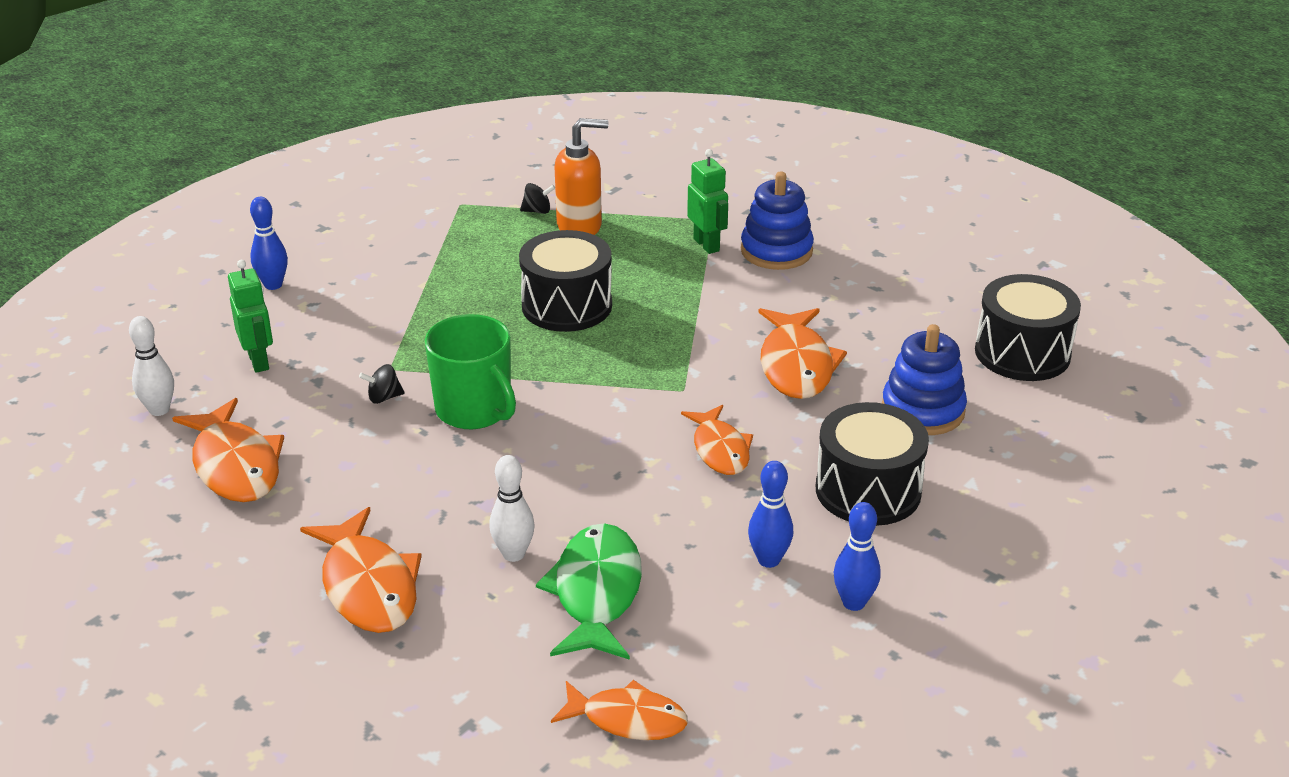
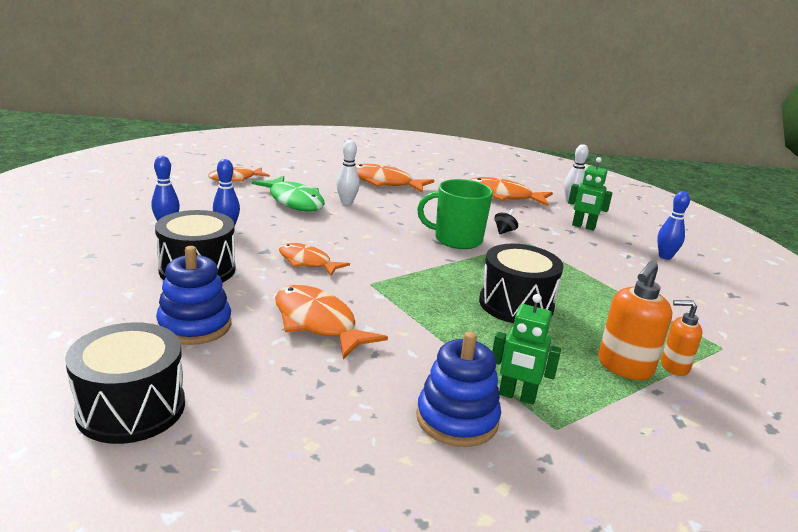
camera: 135 degrees right, 10 degrees down
black spinning top [520,183,555,214] -> orange soap dispenser [661,300,702,376]

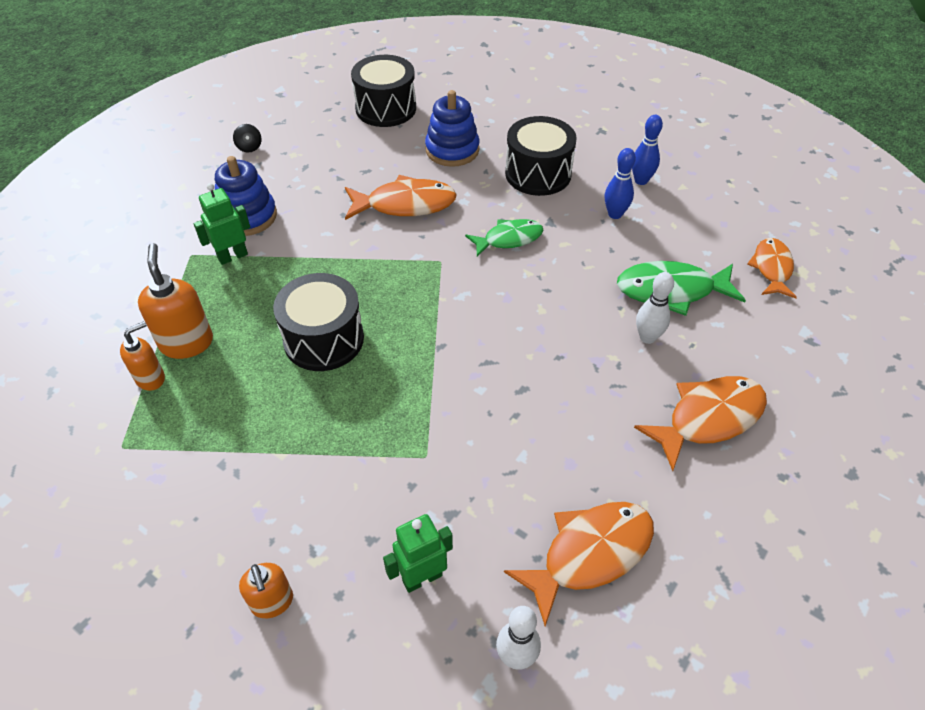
camera: 130 degrees right, 25 degrees up
orange fish [279,243,350,276] -> green fish [465,219,543,257]
green mug [417,179,493,249] -> none
black spinning top [495,209,518,234] -> black spinning top moved to [233,124,262,152]
blue bowling pin [657,191,690,260] -> orange soap dispenser [239,563,293,618]

